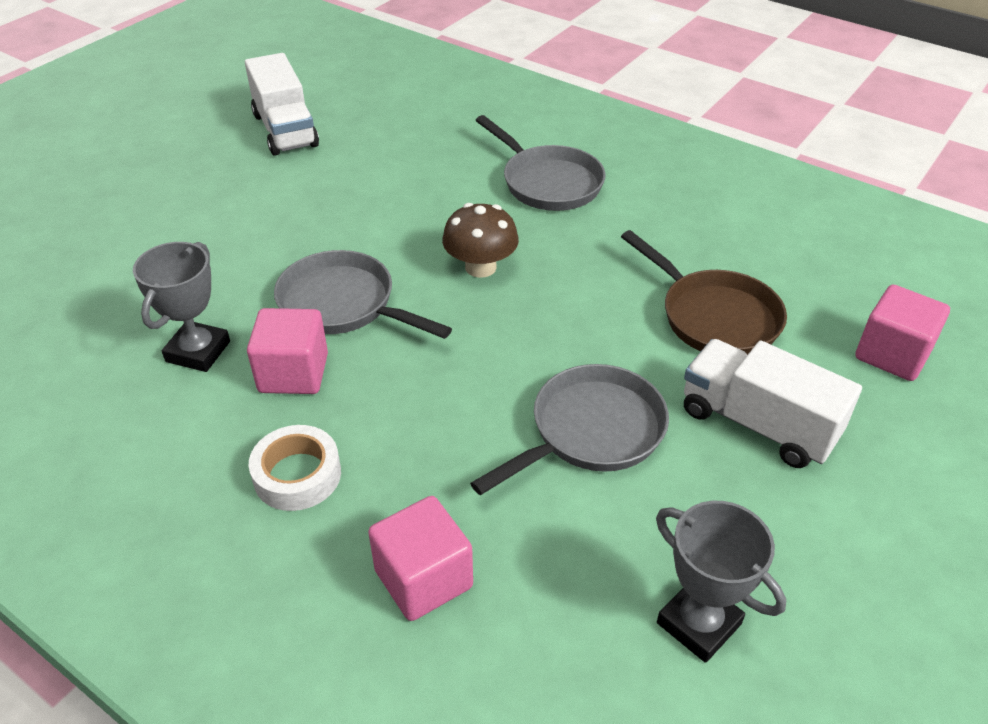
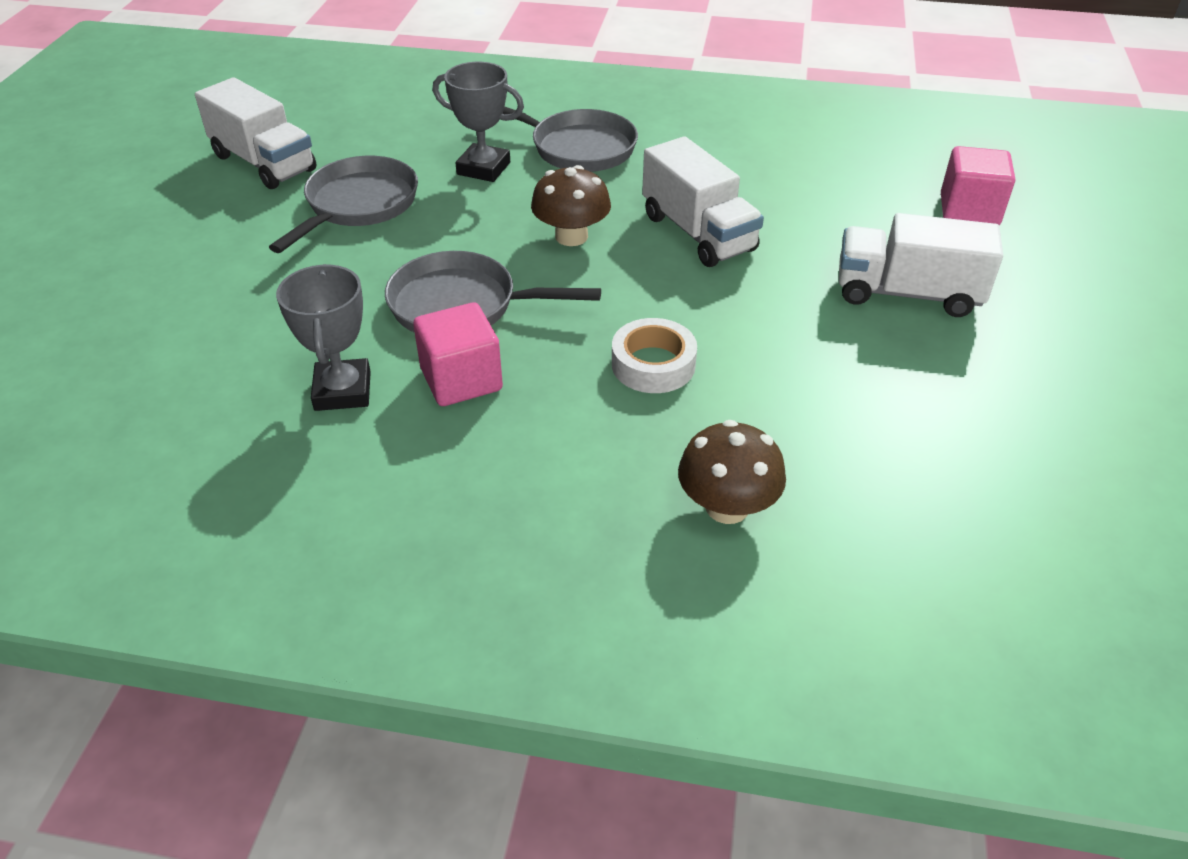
camera: 25 degrees left, 0 degrees up
white tape [249,425,341,511] -> white tape moved to [612,318,697,393]
pink cube [368,496,473,621] -> brown mushroom [678,420,786,524]
grey pan [470,364,669,495] -> grey pan moved to [269,156,418,253]
brown pan [621,230,787,355] -> none
grey trophy [656,501,786,663] -> grey trophy moved to [433,62,524,182]
none -> white truck [642,136,764,267]

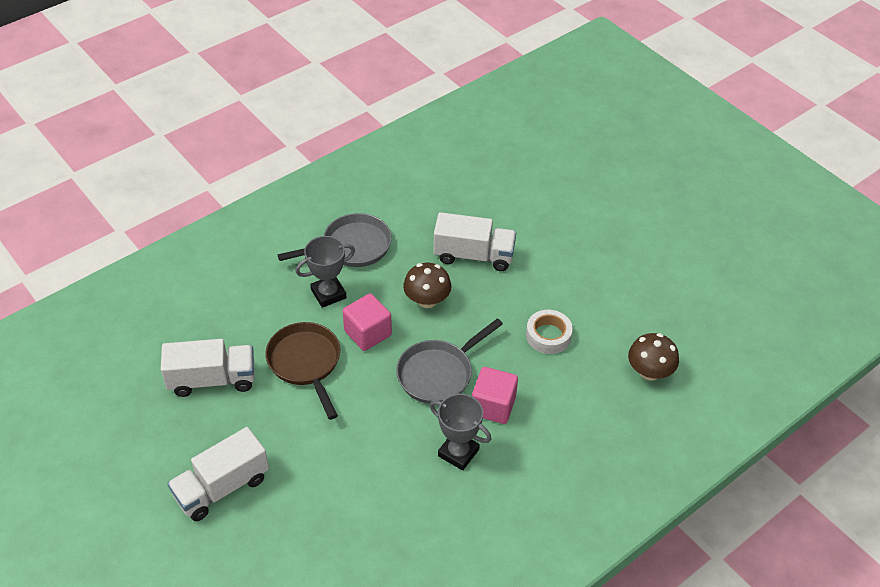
camera: 50 degrees left, 5 degrees up
grey pan [269,156,418,253] -> brown pan [265,322,340,420]
white truck [838,213,1003,317] -> white truck moved to [167,427,269,521]
pink cube [941,146,1015,225] -> pink cube moved to [343,293,392,351]

